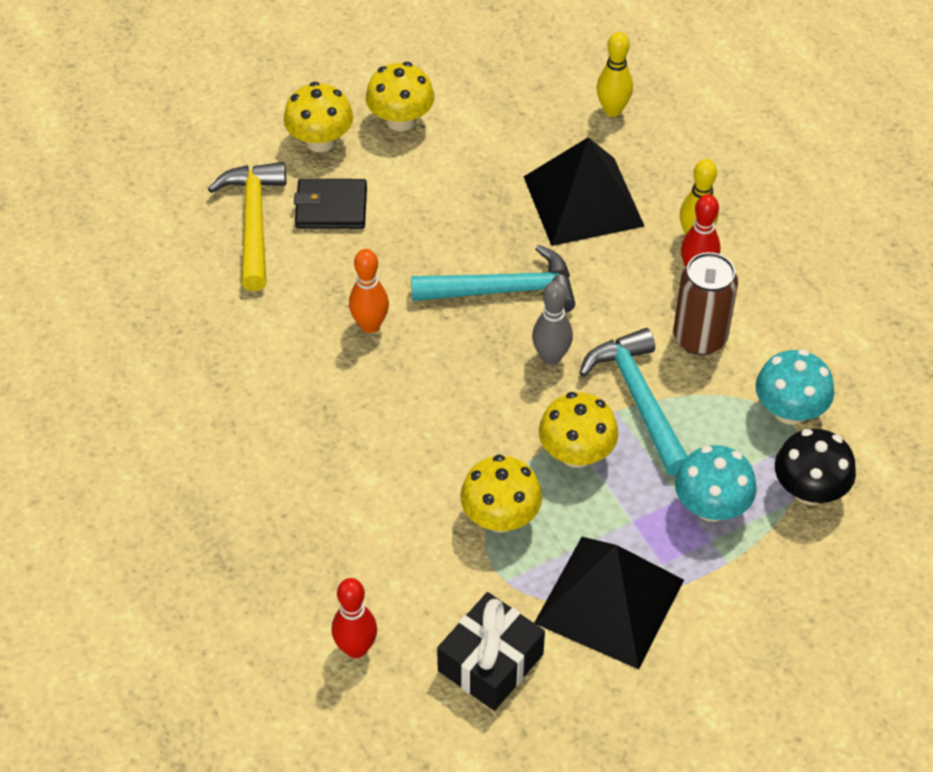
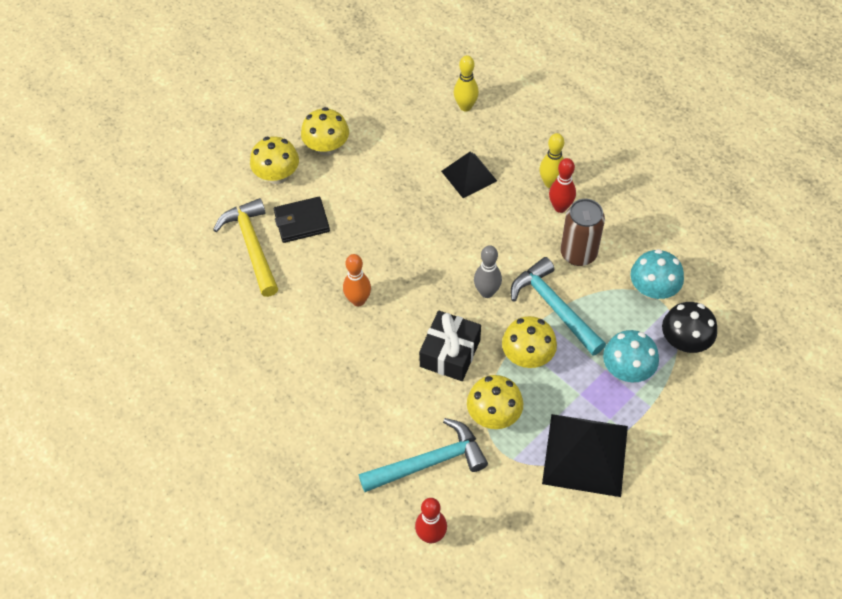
camera: 15 degrees left, 5 degrees up
turquoise hammer [411,245,575,313] -> turquoise hammer moved to [359,418,488,492]
black gift [437,592,545,711] -> black gift moved to [419,311,481,381]
black pyramid [524,137,645,246] -> black pyramid [441,152,497,198], size x0.61

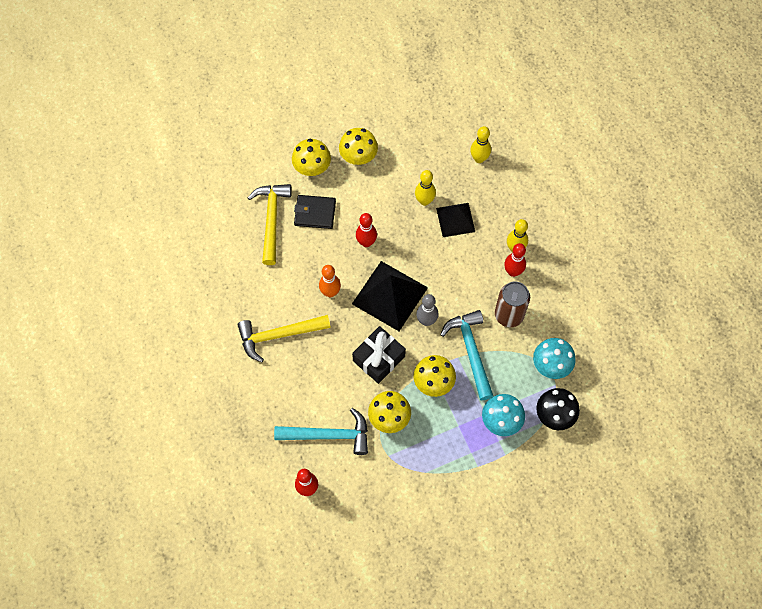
camera: 20 degrees right, 10 degrees up
black pyramid [542,414,628,497] -> black pyramid moved to [352,261,428,331]
none -> yellow hammer [237,315,331,362]
none -> red bowling pin [356,213,377,247]
none -> yellow bowling pin [415,170,436,206]

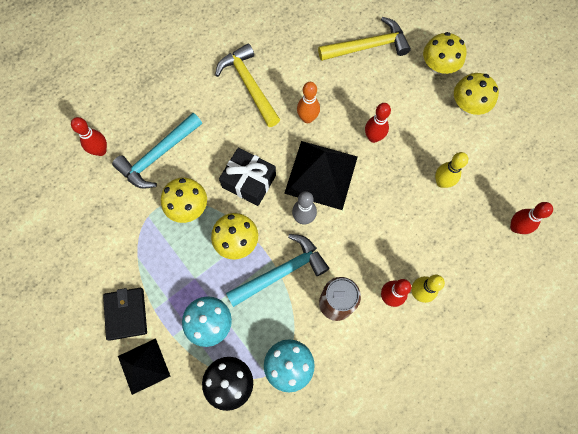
camera: 75 degrees right, 5 degrees up
turquoise hammer [274,408,368,455] -> turquoise hammer turned 60 degrees clockwise [112,113,202,189]
black wallet [294,195,336,229] -> black wallet moved to [103,288,147,341]
black pyramid [436,203,475,237] -> black pyramid moved to [118,338,170,395]
yellow bowling pin [470,126,491,163] -> red bowling pin [510,202,553,234]

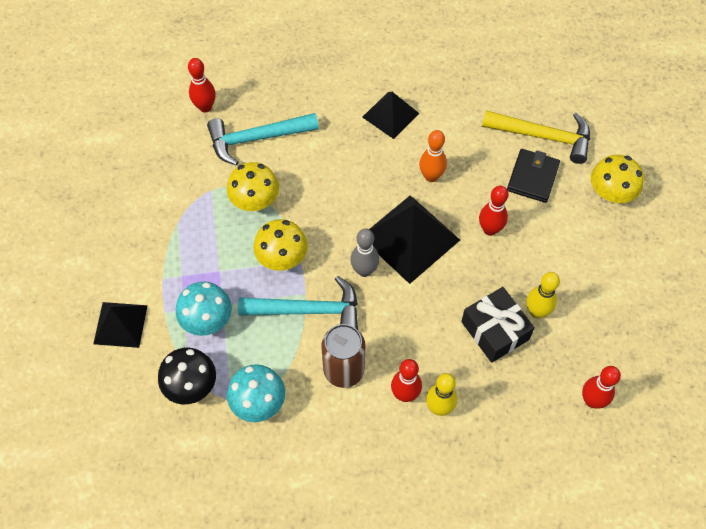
camera: 30 degrees right, 10 degrees down
black wallet [103,288,147,341] -> black wallet moved to [507,149,560,203]
yellow hammer [215,43,280,127] -> black pyramid [362,92,419,139]
black gift [219,147,276,206] -> black gift moved to [461,287,535,363]
yellow mushroom [454,73,499,115] -> none

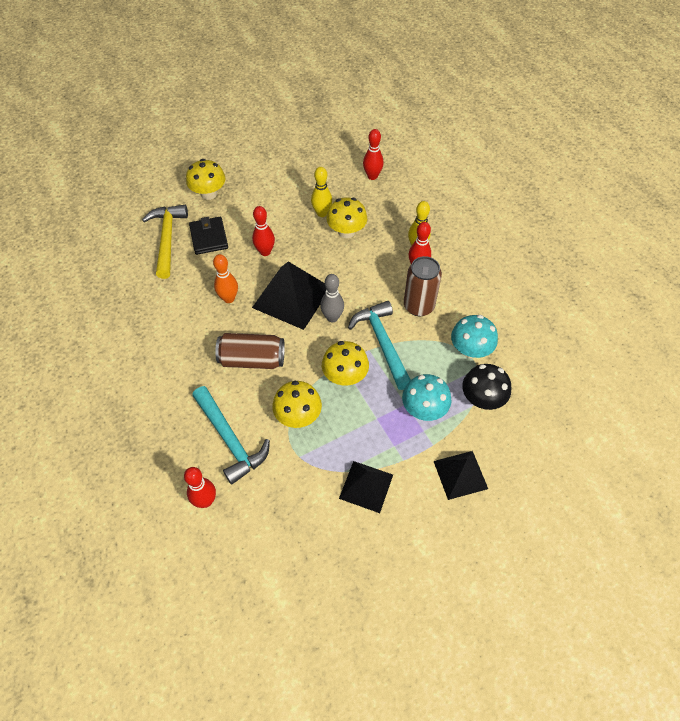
camera: 110 degrees left, 5 degrees down
black pyramid [362,92,419,139] -> black pyramid moved to [339,461,393,513]
black gift [461,287,535,363] -> yellow mushroom [327,197,367,238]
black wallet [507,149,560,203] -> black wallet turned 75 degrees clockwise [189,217,228,255]
none -> brown can [215,333,285,369]

